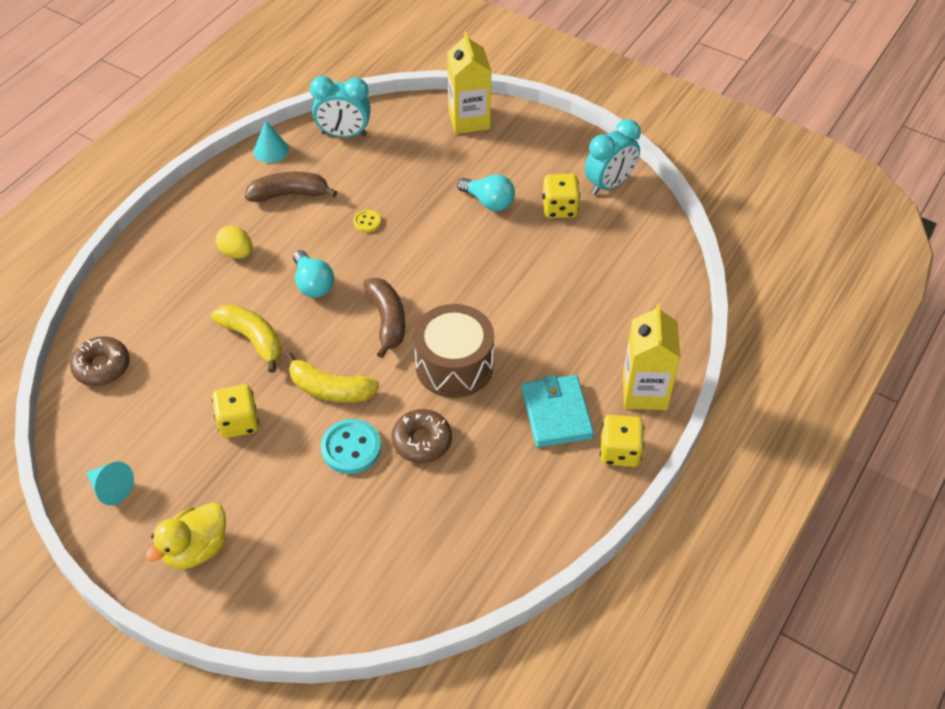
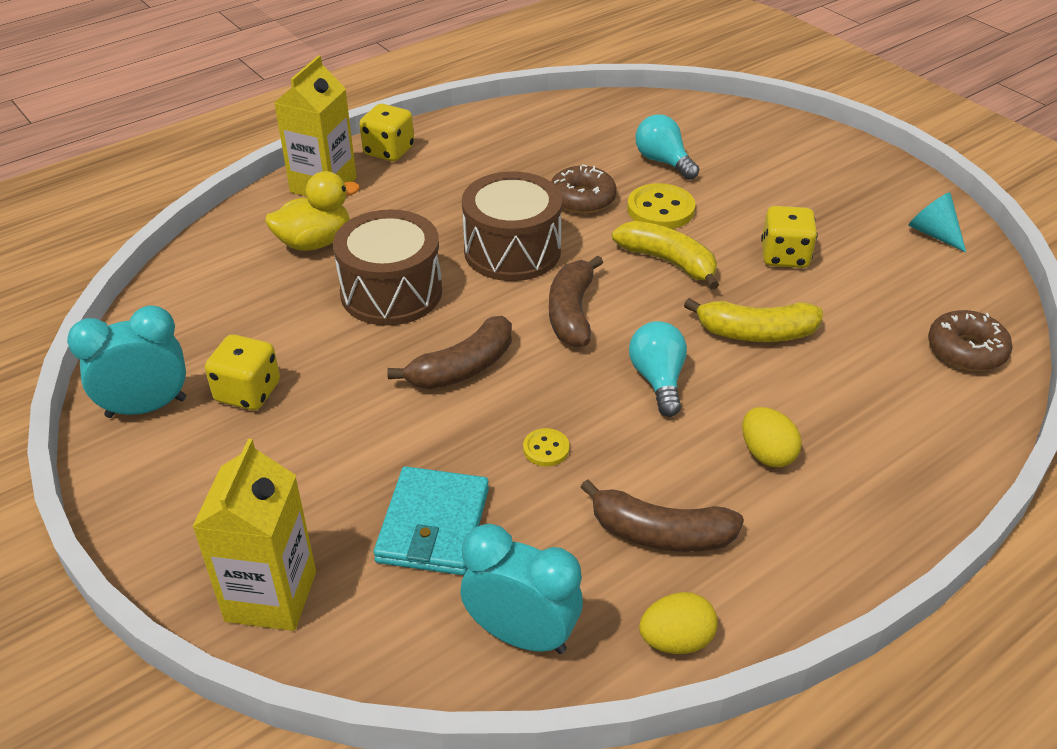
camera: 160 degrees left, 10 degrees down
yellow duck [145,503,226,569] -> yellow duck moved to [265,171,360,251]
yellow banana [211,304,282,373] -> yellow banana turned 60 degrees counterclockwise [684,298,823,342]
turquoise cone [254,121,289,163] -> yellow egg [639,592,717,654]
turquoise button [321,419,381,474] -> yellow button [627,183,695,229]
turquoise light bulb [457,174,515,211] -> turquoise light bulb moved to [635,114,699,180]
turquoise wallet [522,375,594,447] -> turquoise wallet moved to [373,466,489,575]
none -> brown drum [333,209,442,326]
none -> brown banana [387,316,512,389]

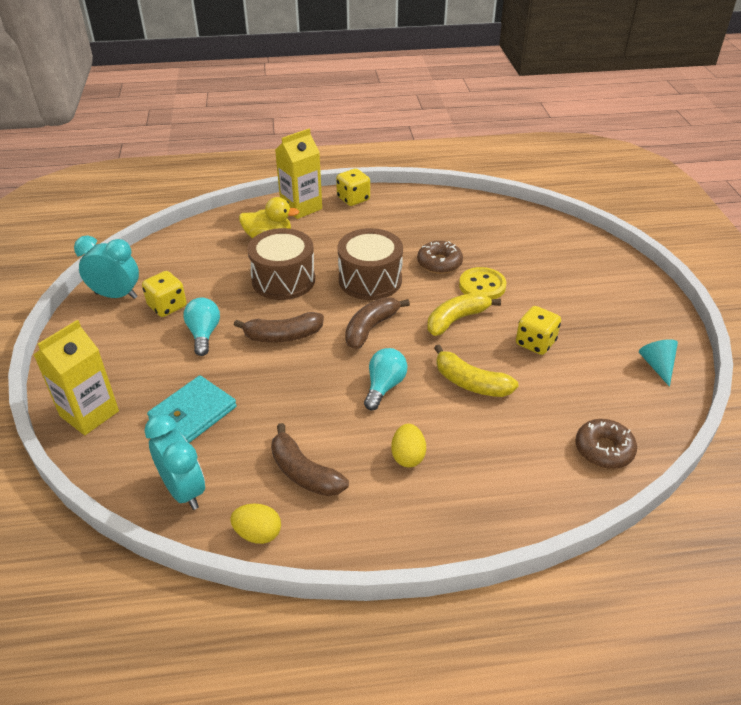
camera: 30 degrees right, 0 degrees up
yellow button [523,428,569,466] -> none
yellow banana [612,221,719,290] -> yellow banana turned 105 degrees counterclockwise [427,292,501,336]
turquoise light bulb [635,114,699,180] -> turquoise light bulb moved to [183,298,220,356]

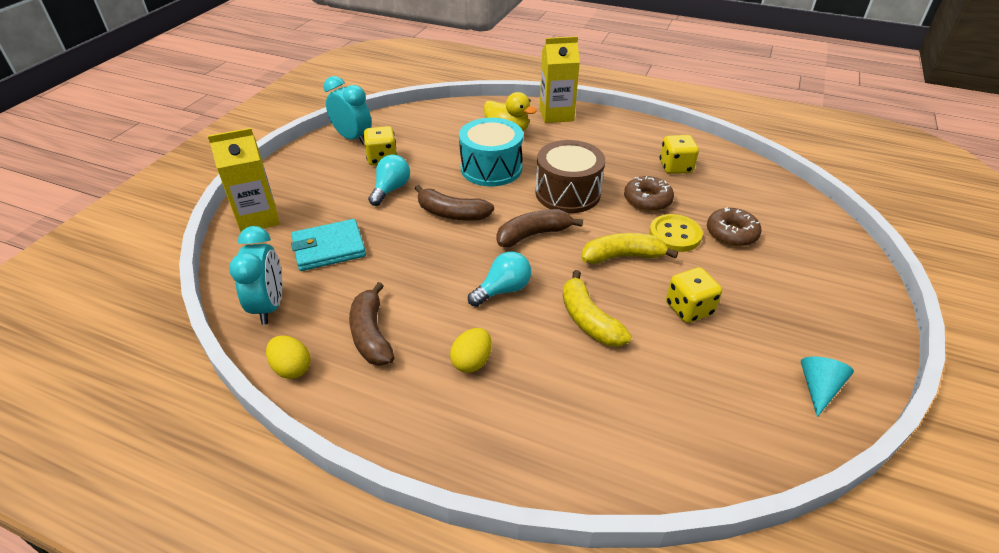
camera: 30 degrees right, 0 degrees up
brown drum [247,228,315,300] -> turquoise drum [459,118,523,186]
yellow dice [336,168,370,206] -> yellow dice moved to [660,135,699,174]
brown donut [576,419,637,469] -> brown donut moved to [707,207,761,247]

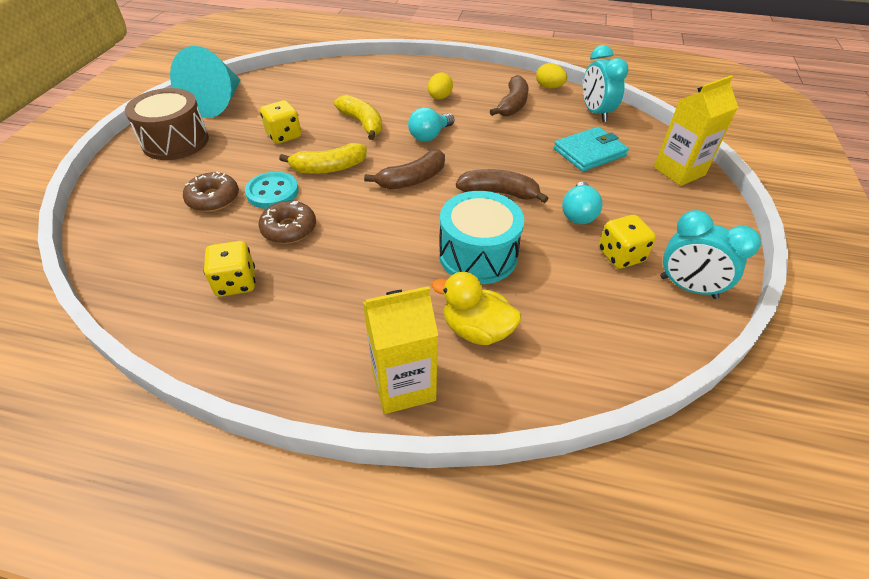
camera: 170 degrees right, 5 degrees up
brown banana [349,282,395,366] -> brown banana turned 45 degrees clockwise [490,75,528,116]
brown drum [536,140,605,213] -> brown drum moved to [125,88,209,160]
yellow button [649,214,703,252] -> turquoise button [245,171,299,209]
turquoise cone [801,357,854,417] -> turquoise cone [170,46,241,118], size x2.10

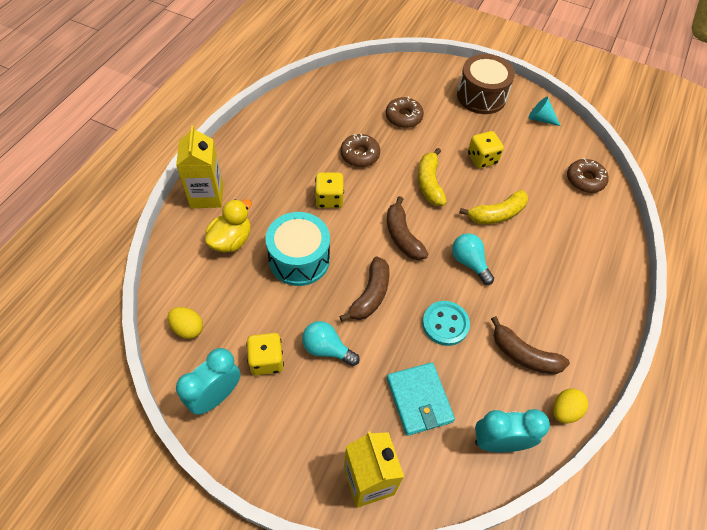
camera: 100 degrees right, 10 degrees up
turquoise cone [170,46,241,118] -> turquoise cone [528,97,560,126], size x0.48
yellow dice [204,241,256,297] -> yellow dice moved to [315,172,344,208]
turquoise button [245,171,299,209] -> turquoise button moved to [422,301,470,346]
yellow egg [428,72,453,100] -> yellow egg moved to [168,307,203,339]
none -> brown donut [567,158,609,193]

